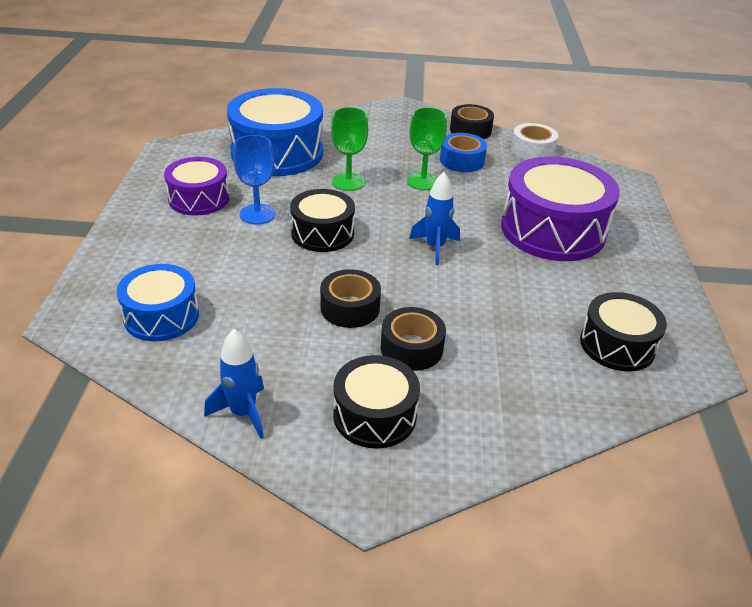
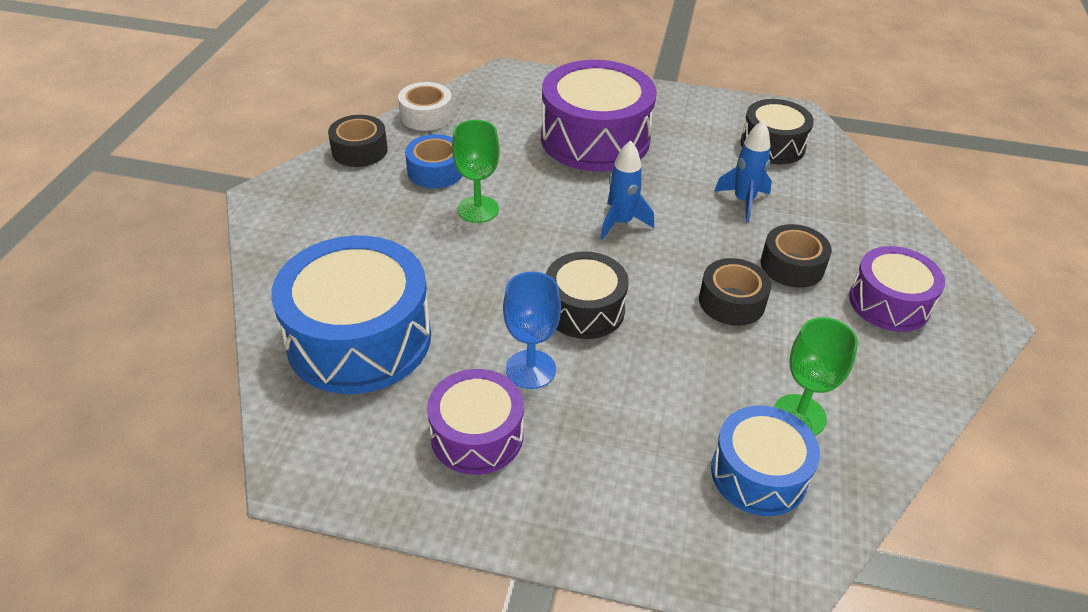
camera: 80 degrees left, 5 degrees up
blue rocket [204,329,264,439] -> blue rocket moved to [714,120,772,222]
green goblet [331,107,368,191] -> green goblet moved to [774,317,858,436]
black drum [333,355,420,449] -> purple drum [849,246,945,332]

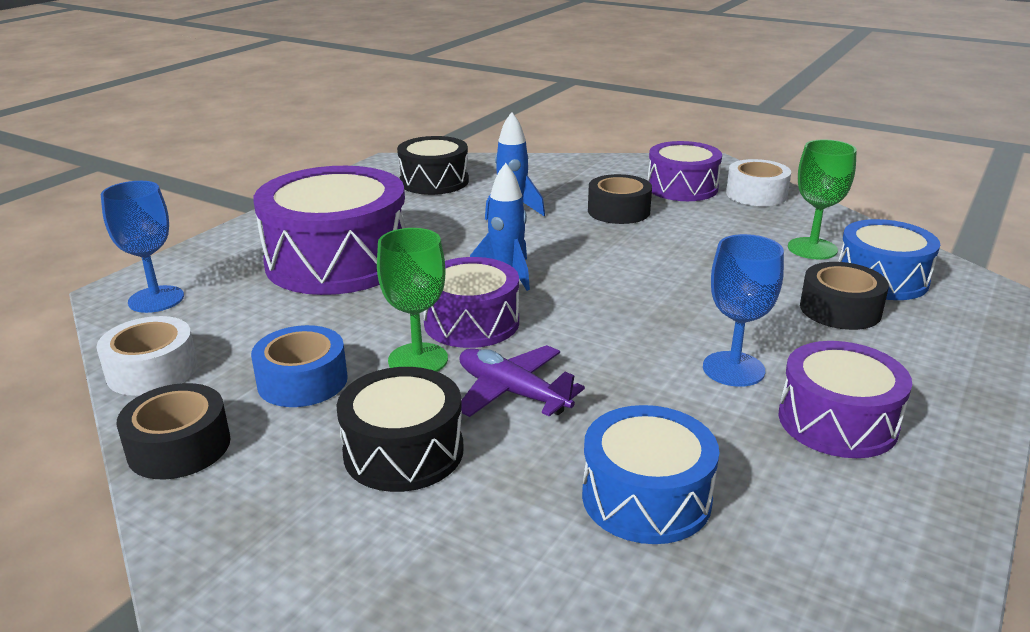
camera: 70 degrees left, 15 degrees down
blue drum [271,236,431,394] -> blue drum [582,405,719,544], size x0.59
black drum [546,251,629,339] -> black drum moved to [337,367,464,492]
black tape [699,258,771,326] -> black tape moved to [800,262,889,330]
none -> blue goblet [101,181,184,313]
none -> purple drum [423,257,519,348]
none -> purple plane [460,345,585,417]
none -> white tape [726,159,791,206]

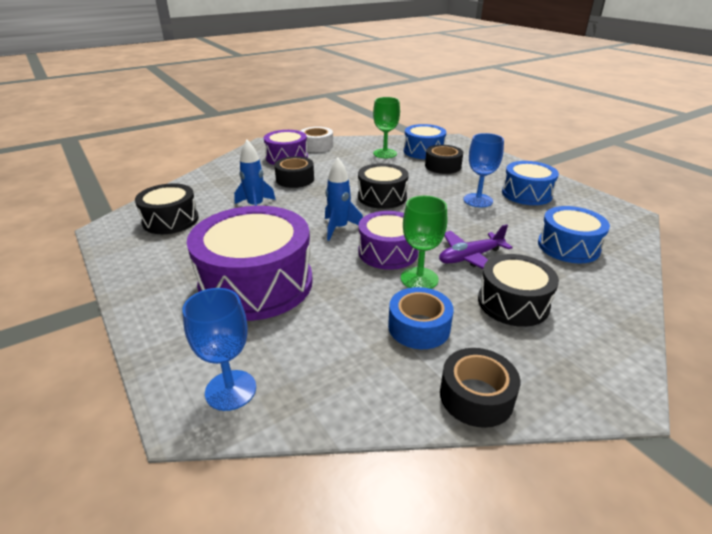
camera: 65 degrees left, 5 degrees up
white tape [97,316,198,396] -> none
purple drum [778,341,912,458] -> blue drum [502,161,559,205]
none -> black drum [358,163,409,209]

